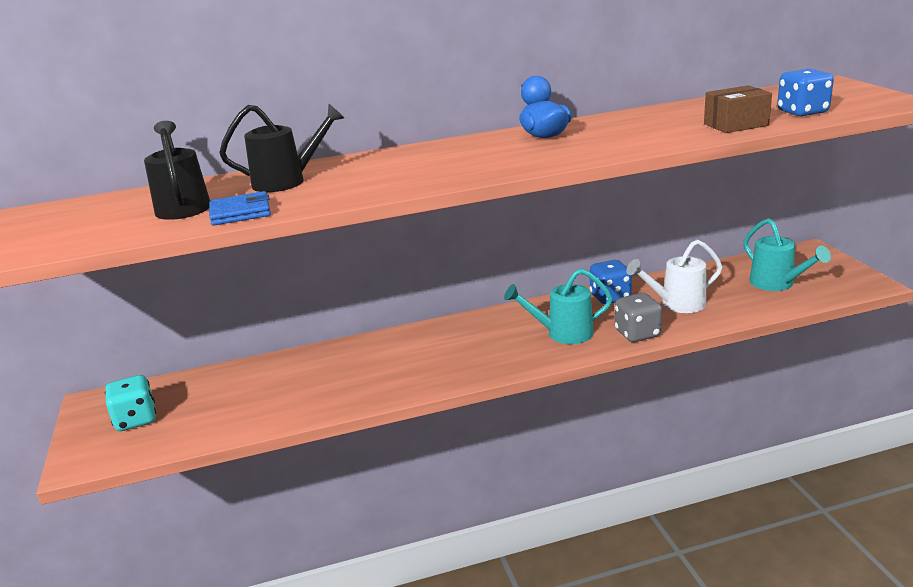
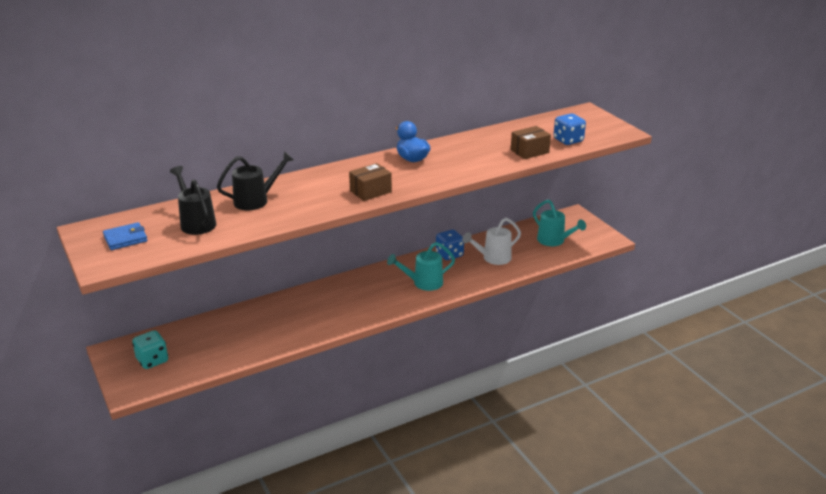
camera: 15 degrees left, 5 degrees up
blue wallet [209,191,271,226] -> blue wallet moved to [103,222,147,250]
grey dice [615,293,662,342] -> none
none -> brown box [349,163,392,201]

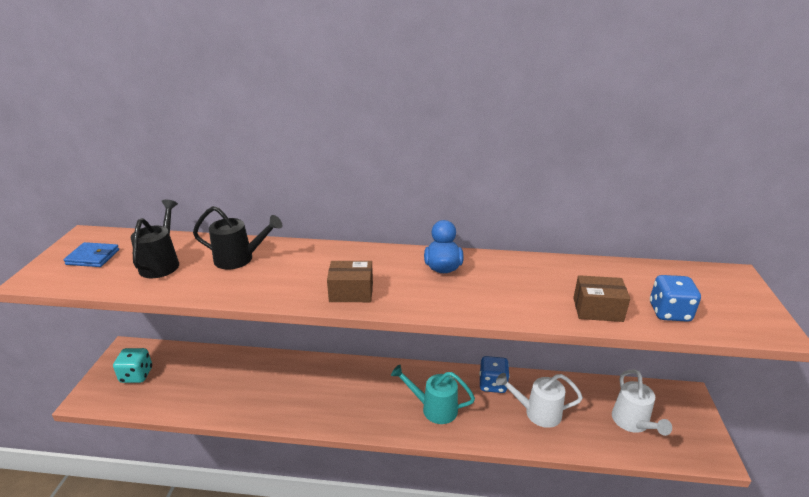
camera: 35 degrees right, 0 degrees up
turquoise watering can [533,200,586,246] -> white watering can [612,369,672,436]

